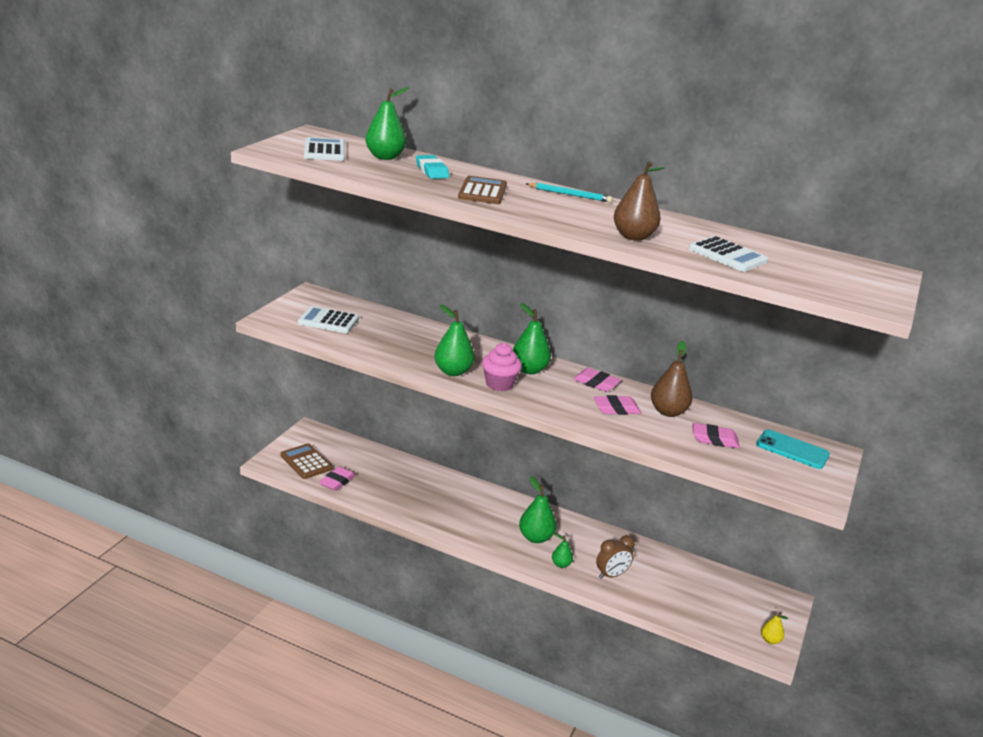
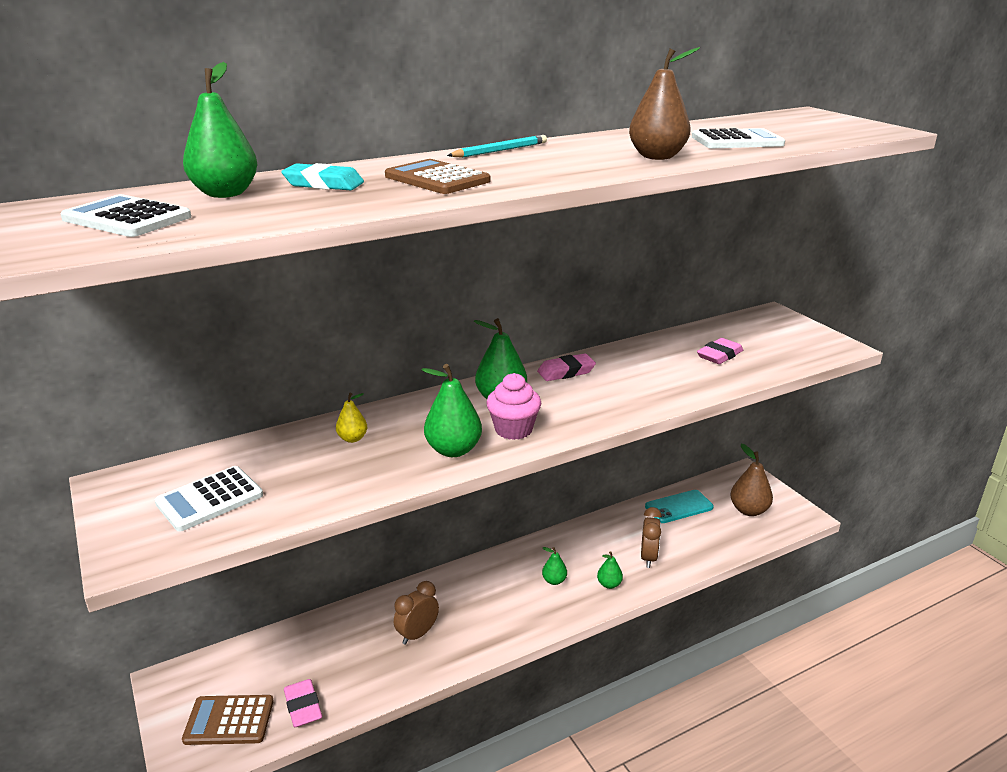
camera: 50 degrees left, 0 degrees up
green pear [519,476,556,543] -> green pear [542,547,567,585], size x0.55
pink eraser [594,395,641,415] -> none
brown pear [651,341,693,417] -> brown pear moved to [730,444,773,516]
turquoise phone [756,429,830,469] -> turquoise phone moved to [645,490,714,523]
yellow pear [761,612,788,644] -> yellow pear moved to [336,393,367,443]
none -> brown clock [394,581,439,645]

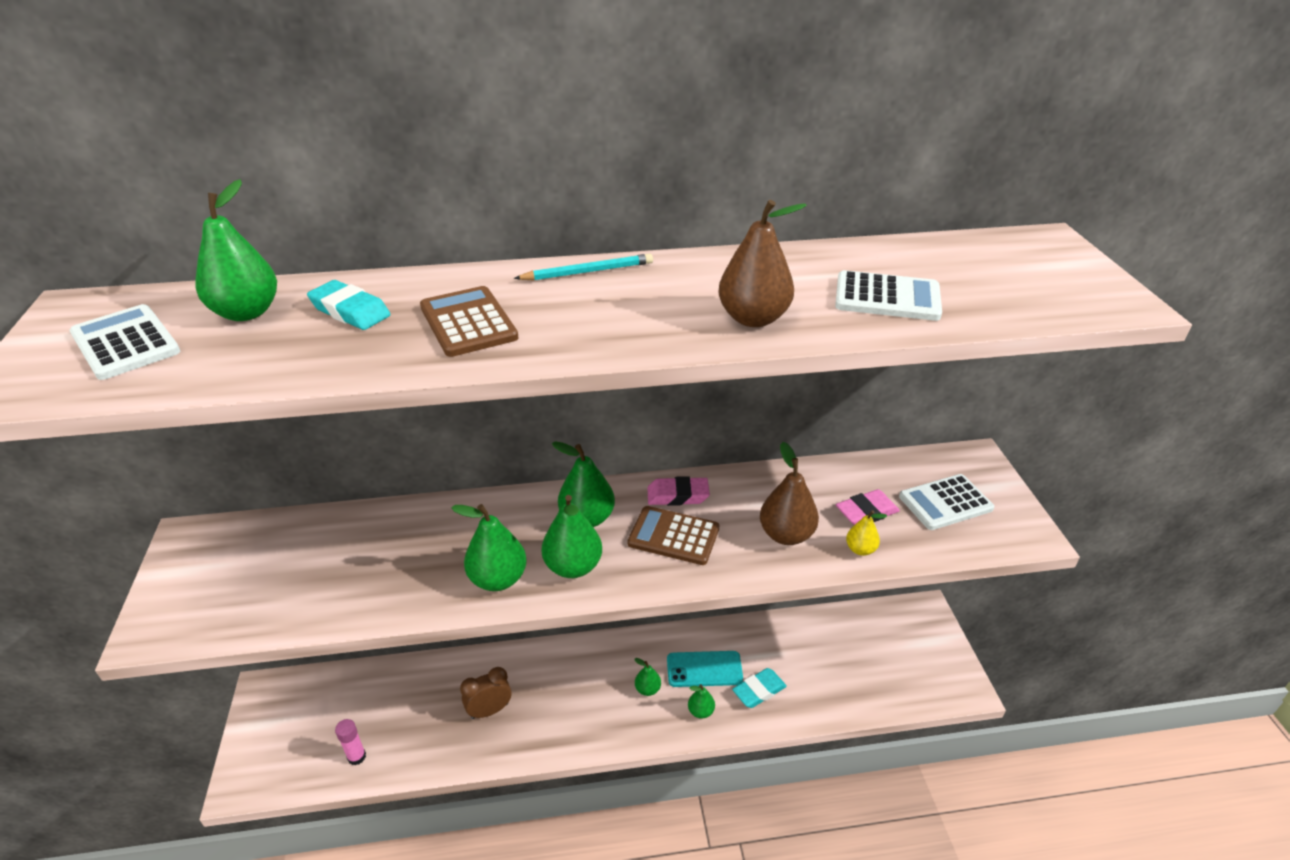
camera: 20 degrees right, 10 degrees up
white calculator [155,466,263,532] -> white calculator moved to [899,474,995,530]
brown calculator [182,695,274,745] -> brown calculator moved to [628,506,719,565]
pink eraser [284,679,322,727] -> pink glue stick [335,719,366,765]
yellow pear [336,393,367,443] -> yellow pear moved to [846,510,887,556]
pink cupcake [486,373,541,440] -> green pear [542,495,602,578]
brown clock [641,507,662,568] -> turquoise eraser [732,668,787,708]
turquoise phone [645,490,714,523] -> turquoise phone moved to [667,651,743,687]
brown pear [730,444,773,516] -> brown pear moved to [760,442,819,545]

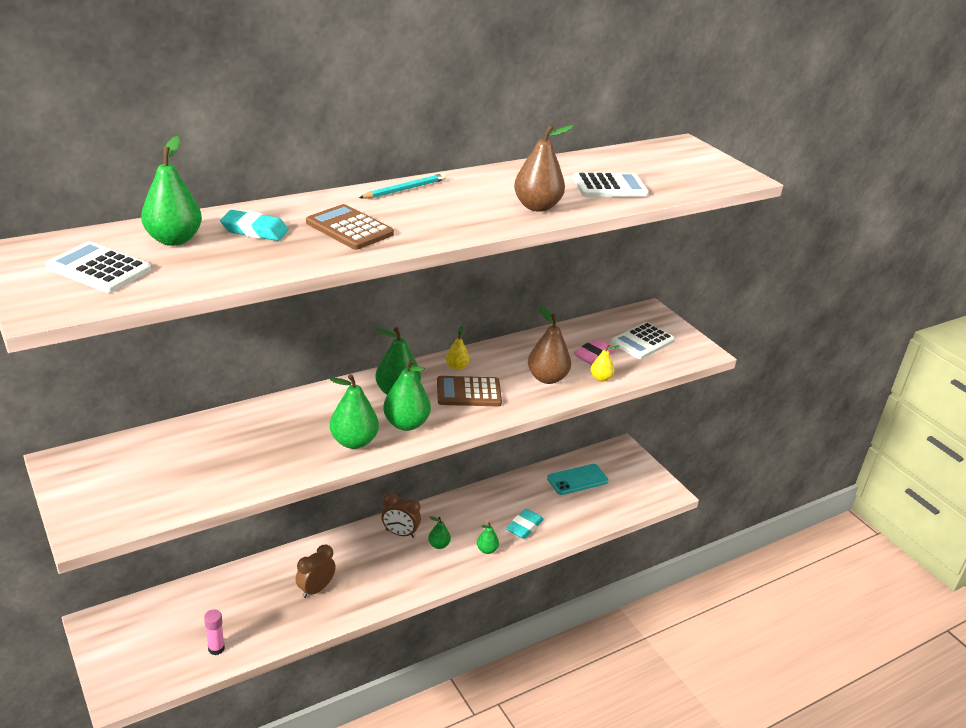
camera: 25 degrees left, 5 degrees down
pink eraser [647,476,710,506] -> yellow pear [446,326,470,370]
turquoise phone [667,651,743,687] -> turquoise phone moved to [547,464,609,495]
none -> brown clock [381,493,421,538]

